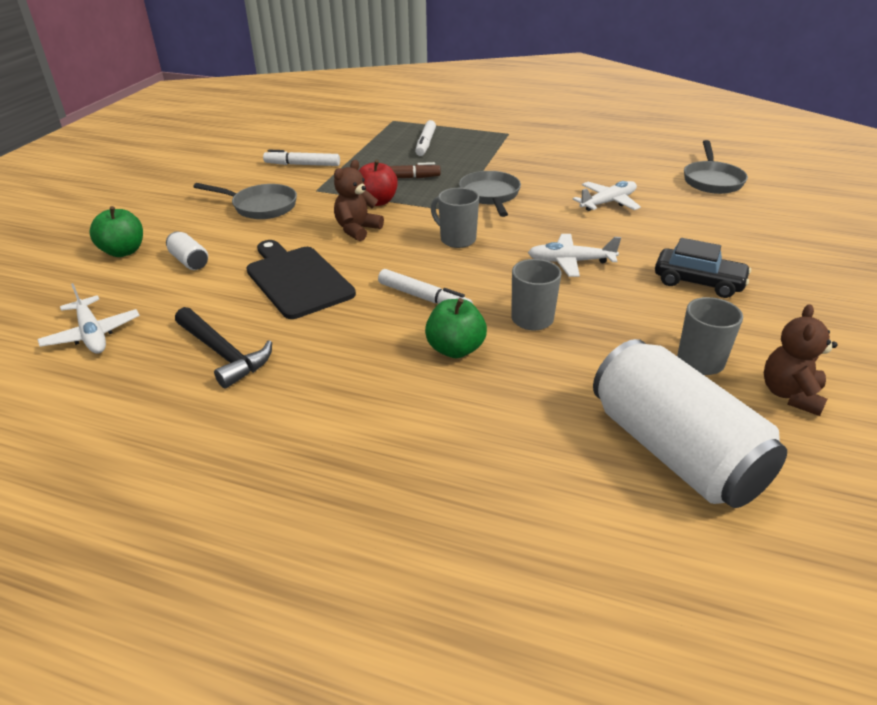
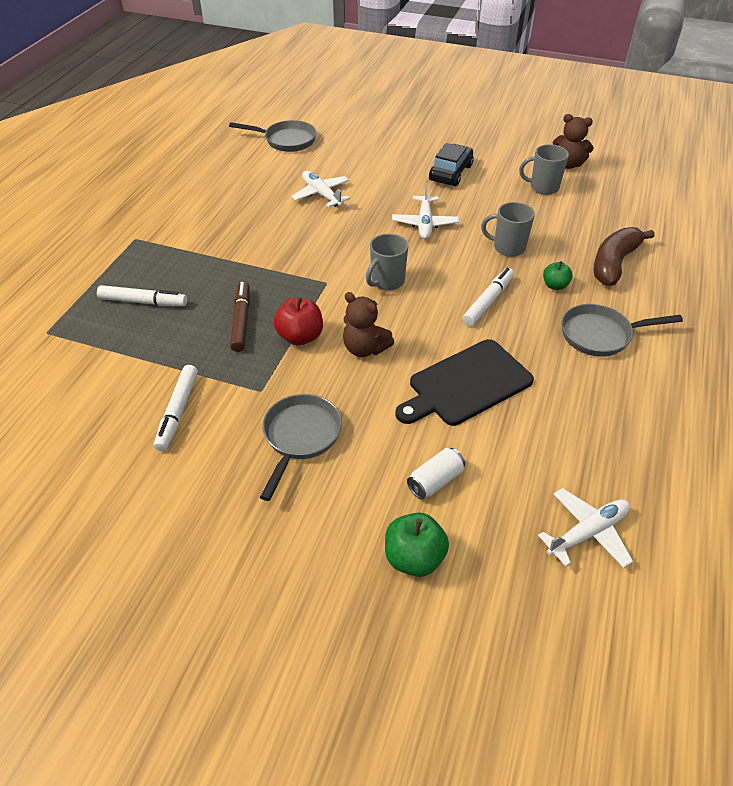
camera: 90 degrees left, 10 degrees up
black hammer [175,307,272,389] -> none
green apple [425,298,487,358] -> green apple [543,261,573,290], size x0.63
grey pan [459,171,521,217] -> grey pan moved to [562,304,683,357]
white can [593,339,787,508] -> none
none -> brown banana [594,227,655,286]

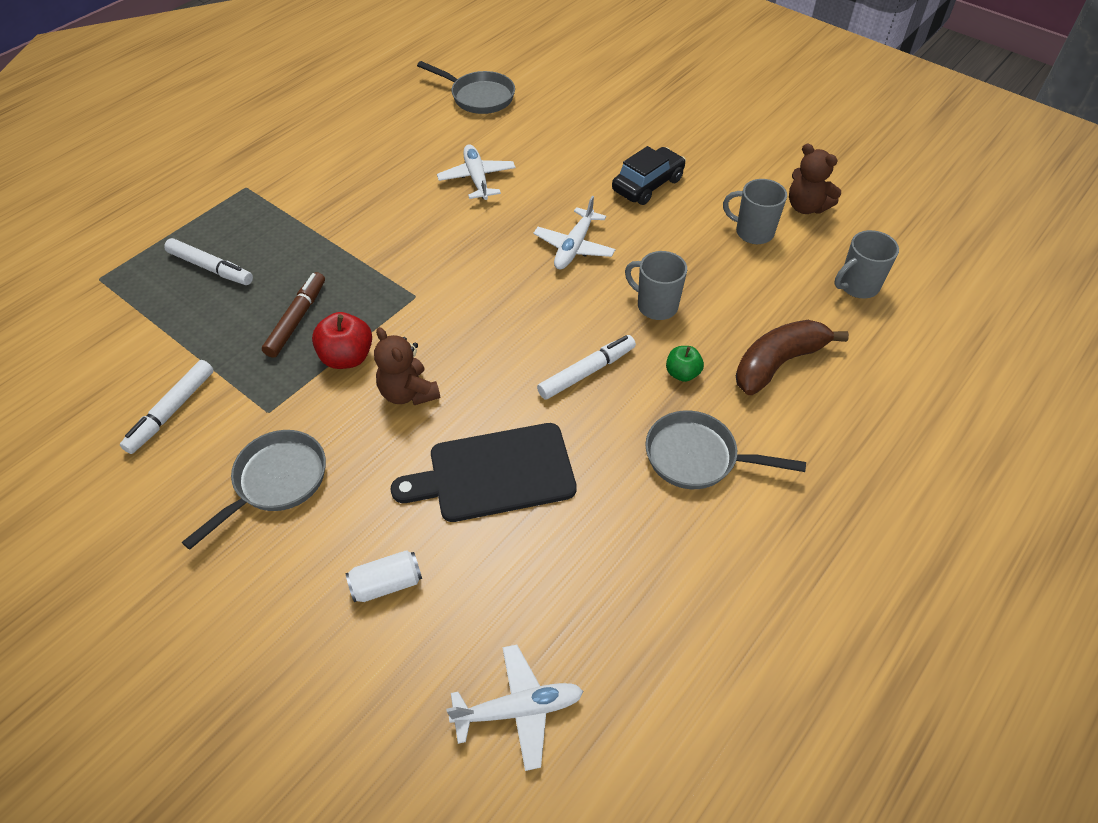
camera: 20 degrees right, 5 degrees up
grey mug [366,234,408,291] -> grey mug moved to [834,230,899,298]
green apple [385,513,449,577] -> none

